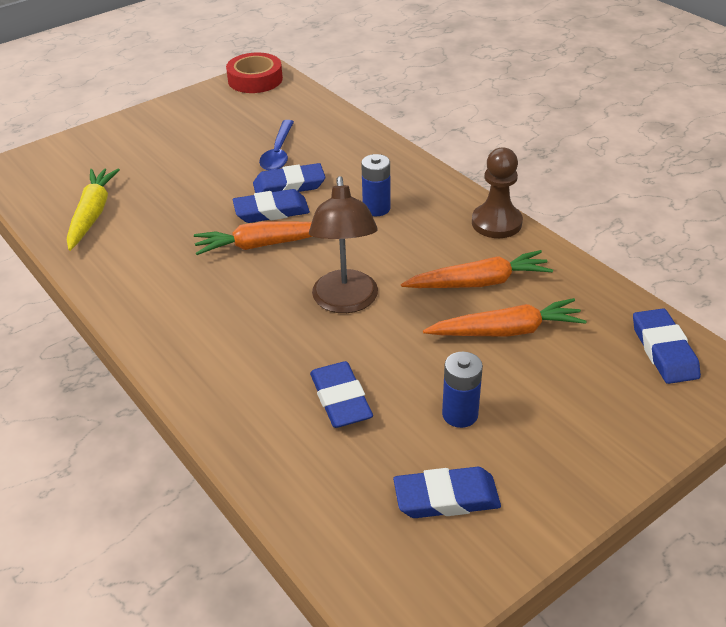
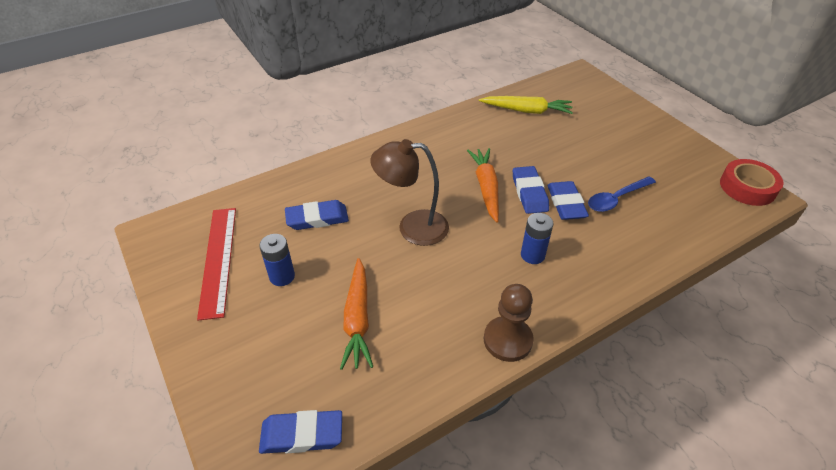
camera: 95 degrees right, 5 degrees up
blue spoon [259,120,294,171] -> blue spoon turned 45 degrees counterclockwise [588,176,656,212]
blue eraser [393,467,501,518] -> red ruler [197,208,236,321]
orange carrot [401,250,553,288] -> none

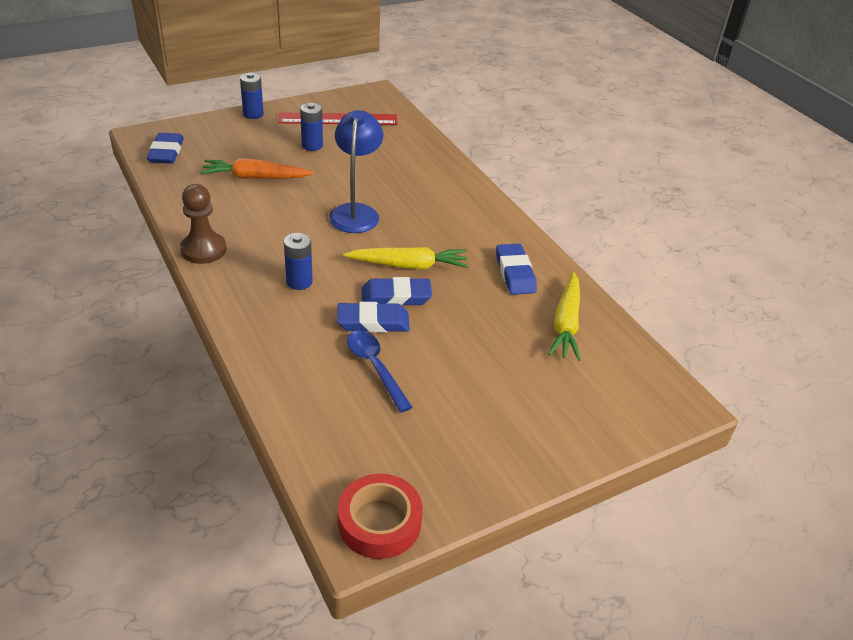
camera: 90 degrees right, 5 degrees down
blue eraser [285,200,349,230] -> blue eraser moved to [496,244,537,295]
brown lamp [370,139,449,246] -> blue lamp [329,110,383,233]
orange carrot [467,148,499,223] -> yellow carrot [343,247,468,269]
none -> blue battery [240,73,264,119]

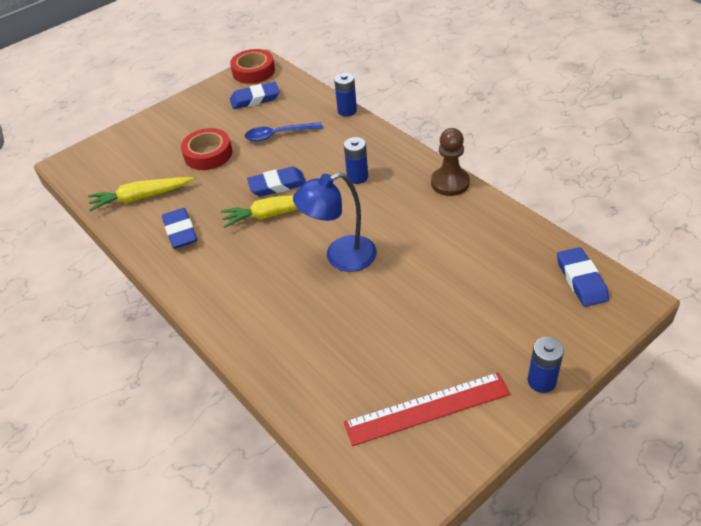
camera: 175 degrees right, 5 degrees up
orange carrot [200,158,314,179] -> none
blue battery [300,103,323,151] -> blue battery moved to [334,73,357,116]
blue lamp [329,110,383,233] -> blue lamp turned 75 degrees clockwise [293,172,377,272]
blue eraser [337,302,410,332] -> blue eraser moved to [230,82,279,109]
blue spoon [347,331,413,413] -> blue spoon turned 120 degrees clockwise [245,122,323,141]
yellow carrot [548,272,580,361] -> yellow carrot turned 105 degrees counterclockwise [88,177,194,211]
none -> red tape [181,128,232,170]

